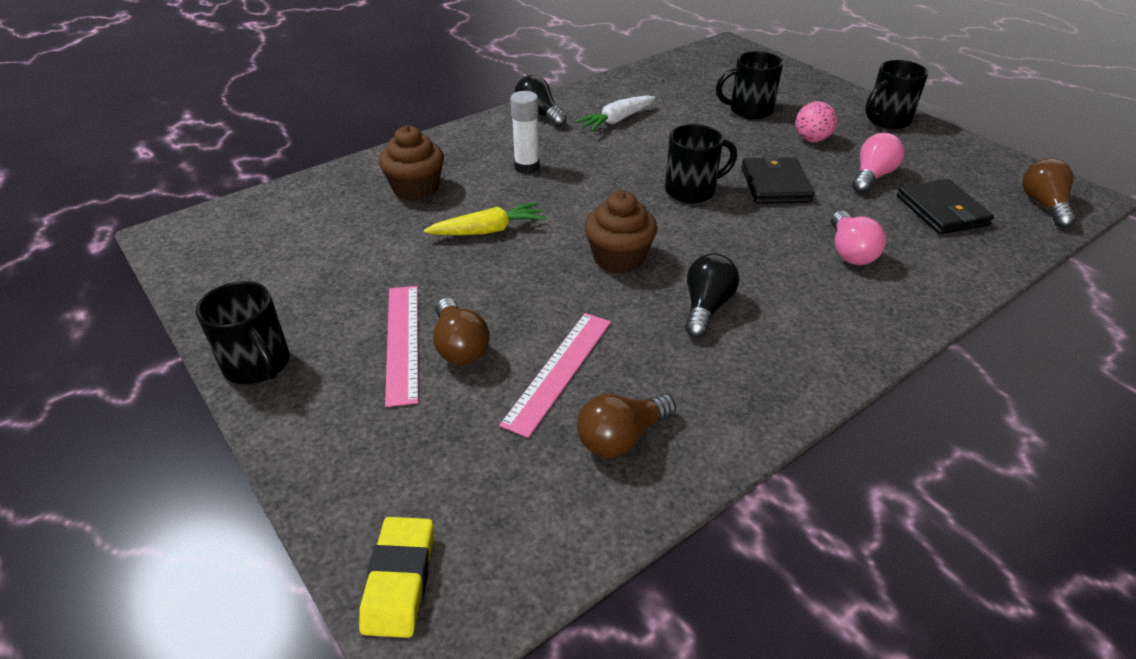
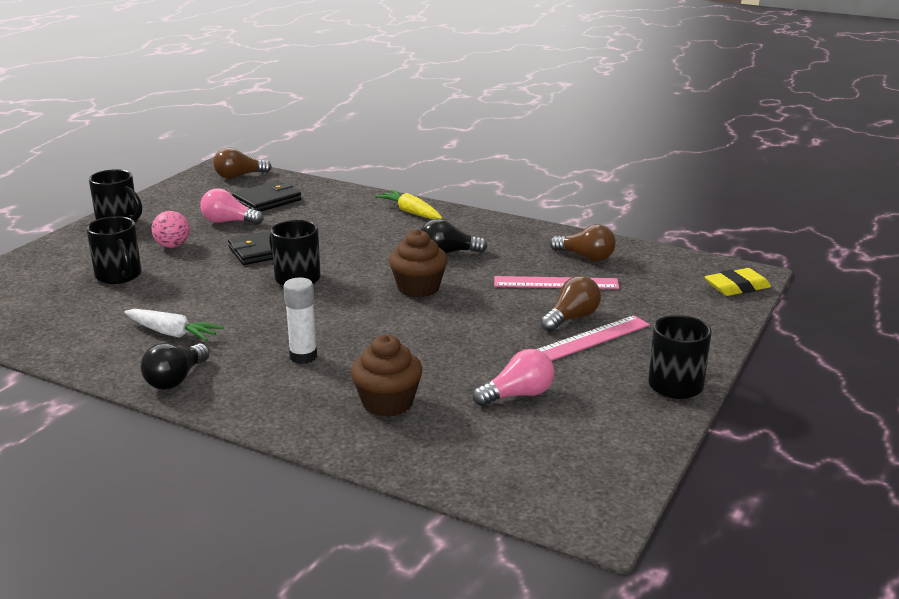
camera: 115 degrees left, 15 degrees down
yellow carrot [424,202,546,235] -> yellow carrot moved to [375,190,442,219]
pink light bulb [831,211,886,265] -> pink light bulb moved to [473,349,554,406]

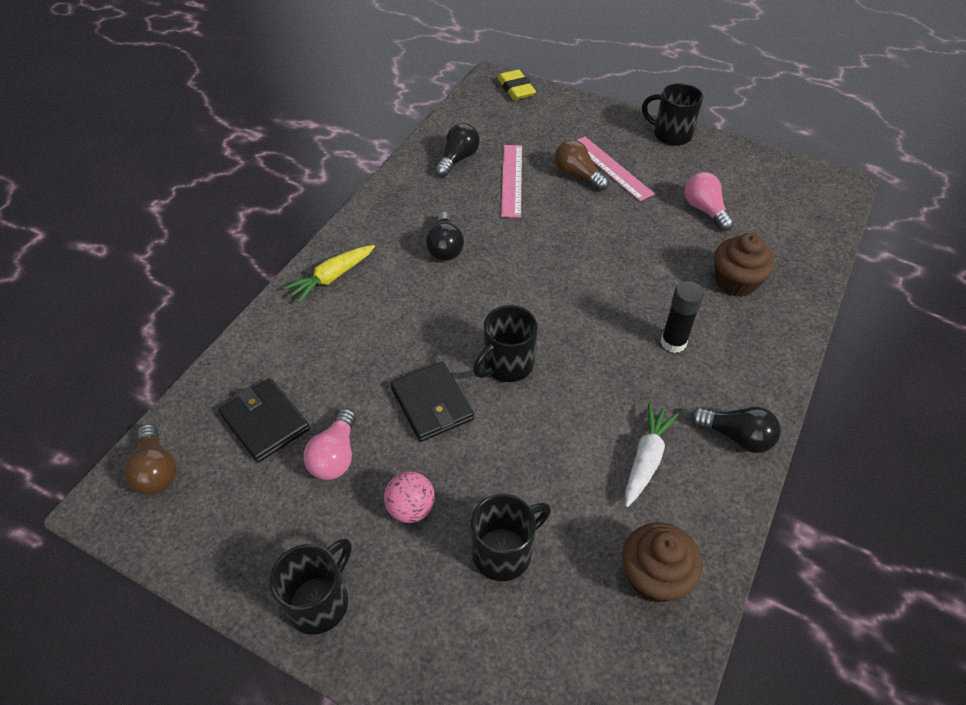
camera: 90 degrees left, 25 degrees up
white glue stick [283,278,317,364] -> black glue stick [661,281,704,353]
brown cupcake [389,229,448,297] -> brown cupcake moved to [622,523,703,603]
brown light bulb [550,224,616,261] -> black light bulb [435,123,480,177]

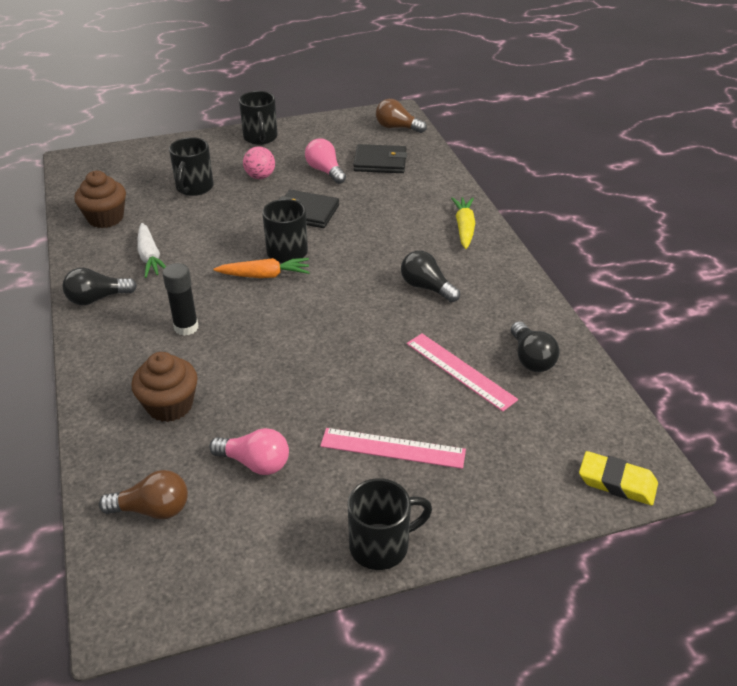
camera: 135 degrees right, 10 degrees down
brown light bulb [554,140,609,191] -> brown light bulb moved to [99,470,188,520]
none -> orange carrot [214,258,310,278]

